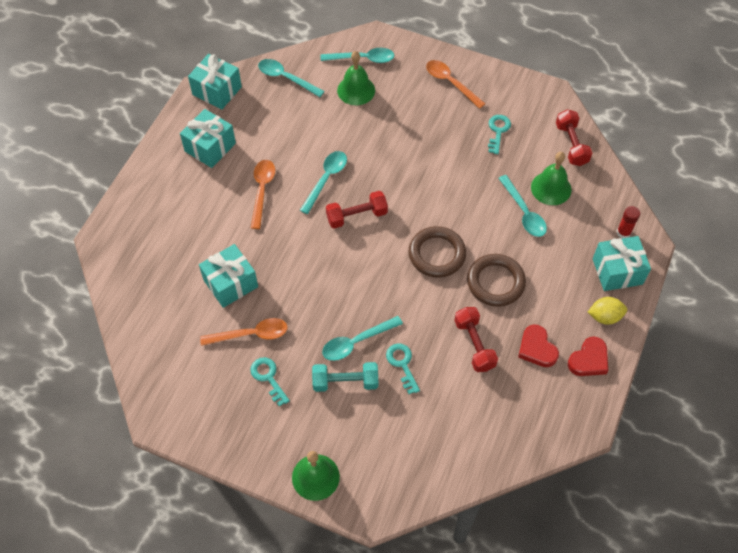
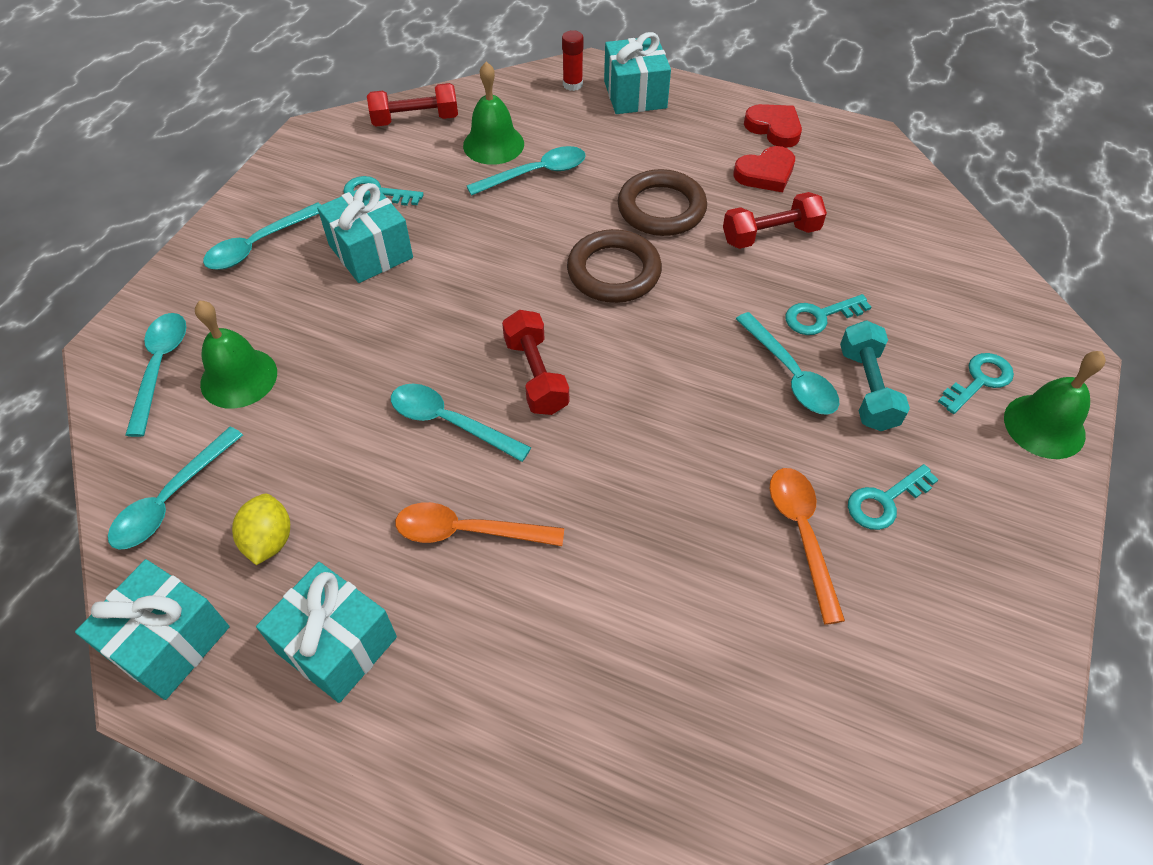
camera: 90 degrees left, 5 degrees down
turquoise gift [199,244,258,308] -> turquoise gift moved to [317,183,413,283]
orange spoon [426,60,485,109] -> turquoise spoon [203,202,321,270]
yellow lemon [588,297,627,325] -> yellow lemon moved to [232,494,290,565]
none -> turquoise key [938,353,1014,414]

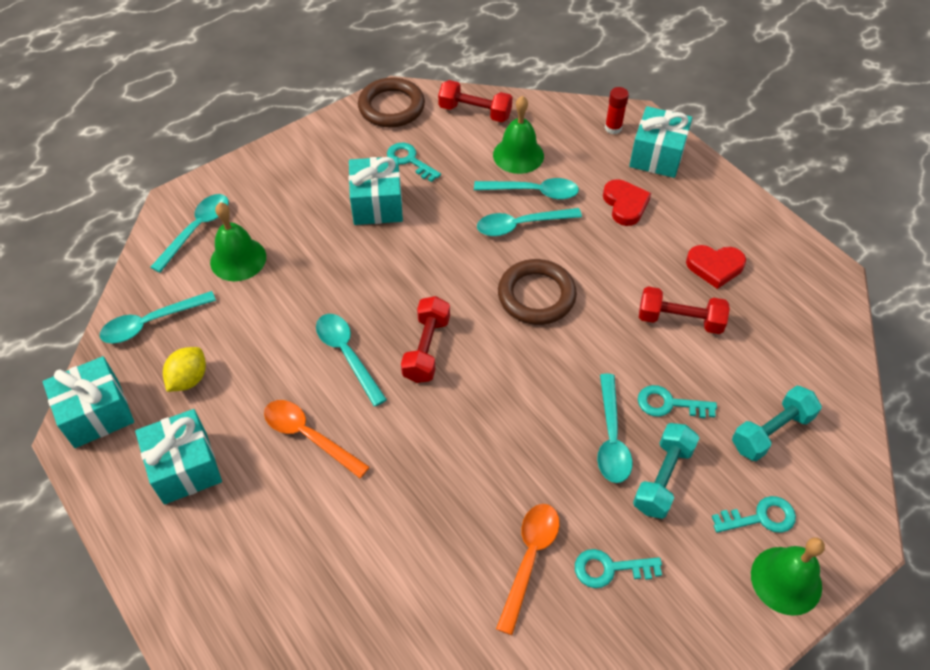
camera: 30 degrees right, 0 degrees up
turquoise spoon [203,202,321,270] -> turquoise spoon moved to [477,208,582,236]
brown ring [618,169,707,236] -> brown ring moved to [358,77,425,128]
red heart [744,104,802,148] -> red heart moved to [603,179,651,226]
none -> turquoise dumbbell [732,386,822,461]

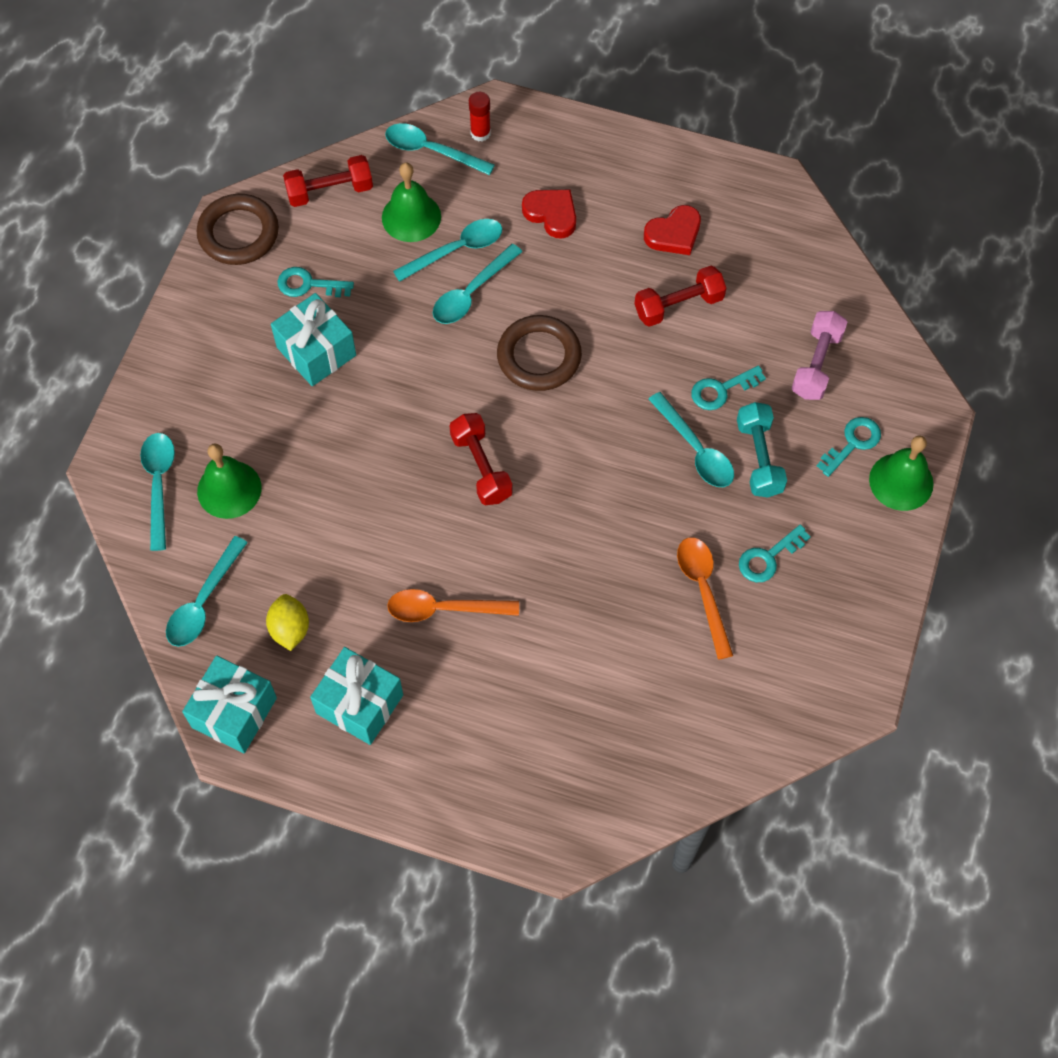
camera: 35 degrees left, 10 degrees up
turquoise spoon [316,314,387,407] -> turquoise spoon moved to [385,123,495,175]
turquoise gift [629,106,692,178] -> none
turquoise dumbbell [732,386,822,461] -> pink dumbbell [792,311,847,400]

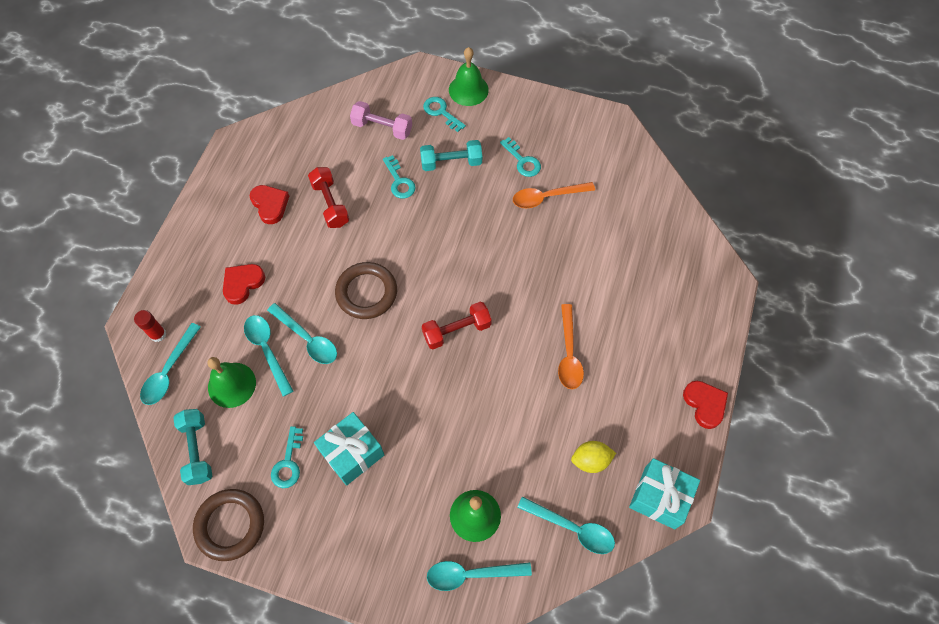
camera: 90 degrees left, 0 degrees up
red dumbbell [283,155,373,207] -> turquoise dumbbell [173,409,212,485]
turquoise gift [310,647,403,745] -> none
turquoise spoon [648,392,734,487] -> none
none -> red heart [683,381,728,429]

